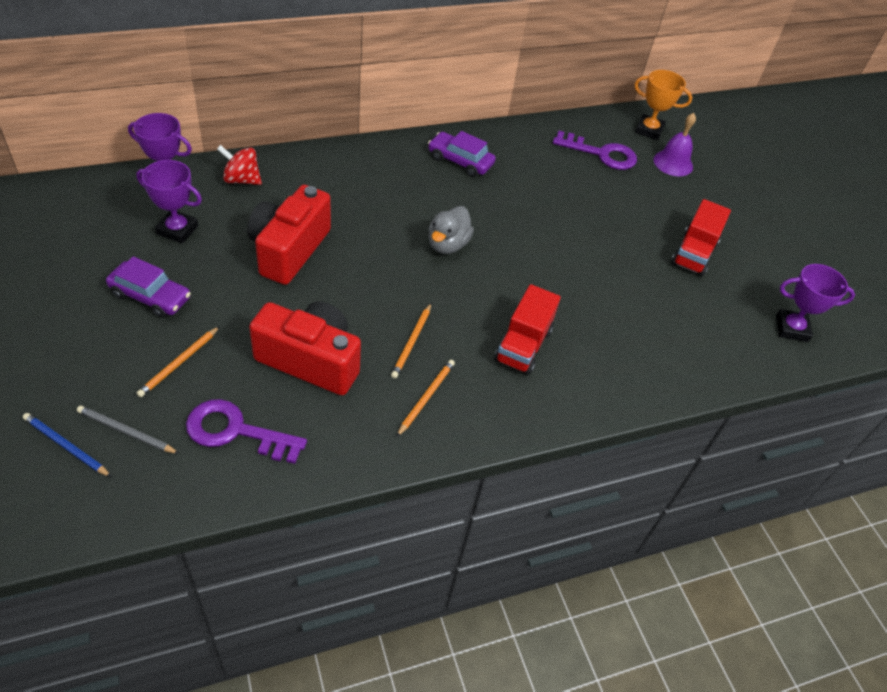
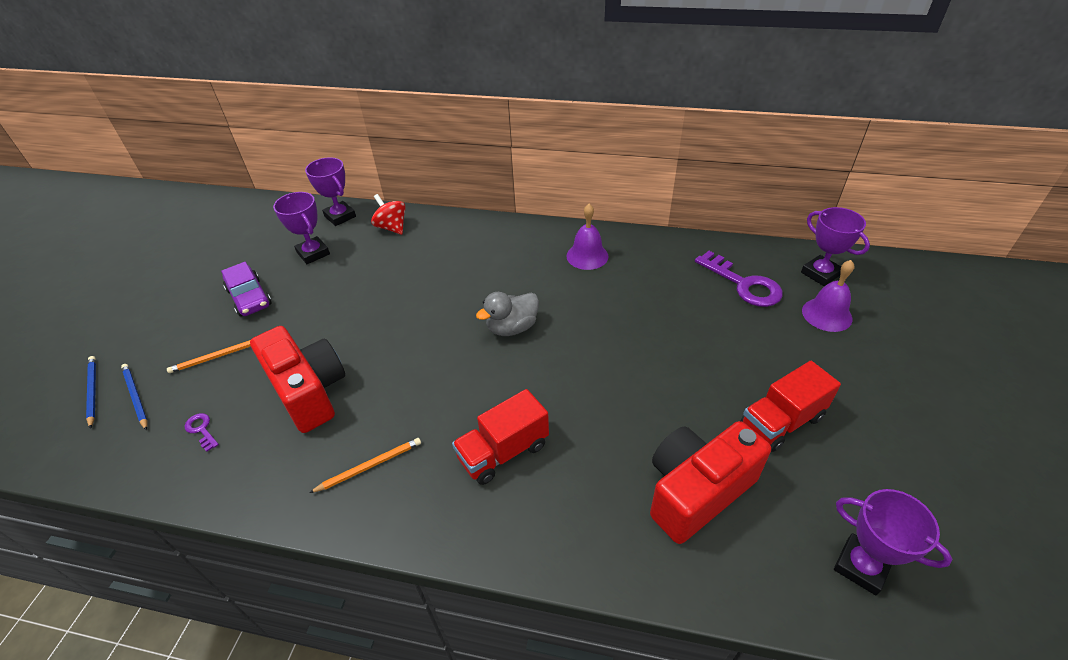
camera: 40 degrees right, 5 degrees down
grey pencil [77,406,179,454] -> blue pencil [121,364,147,431]
purple key [186,399,307,464] -> purple key [185,413,219,452], size x0.46
red camera [247,185,331,285] -> red camera moved to [650,421,771,544]
orange pencil [391,303,431,378] -> none
purple car [428,131,496,177] -> purple bell [566,204,608,270]
orange trophy [635,70,692,140] -> purple trophy [801,207,870,286]

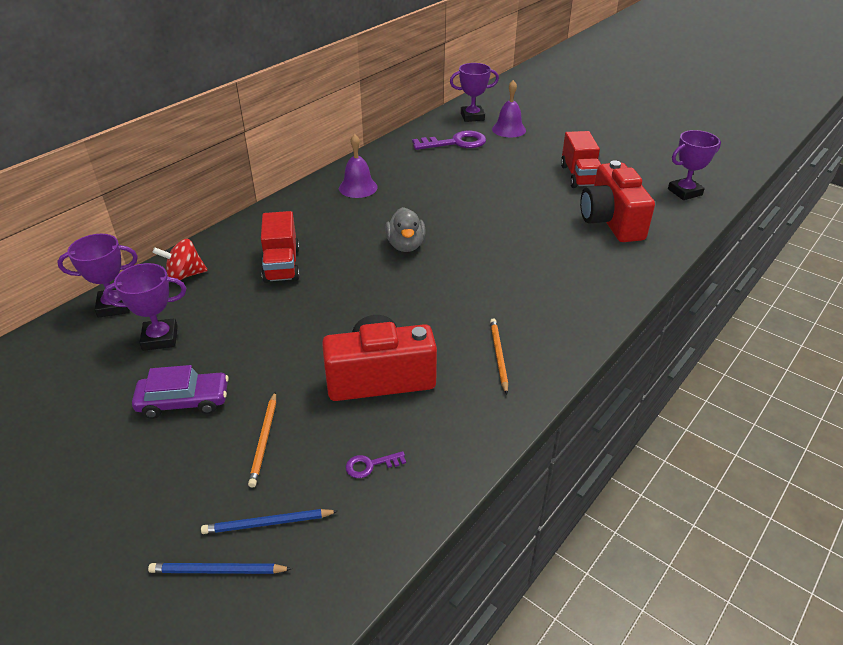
camera: 65 degrees left, 5 degrees down
red truck [452,389,549,485] -> red truck moved to [261,211,300,283]

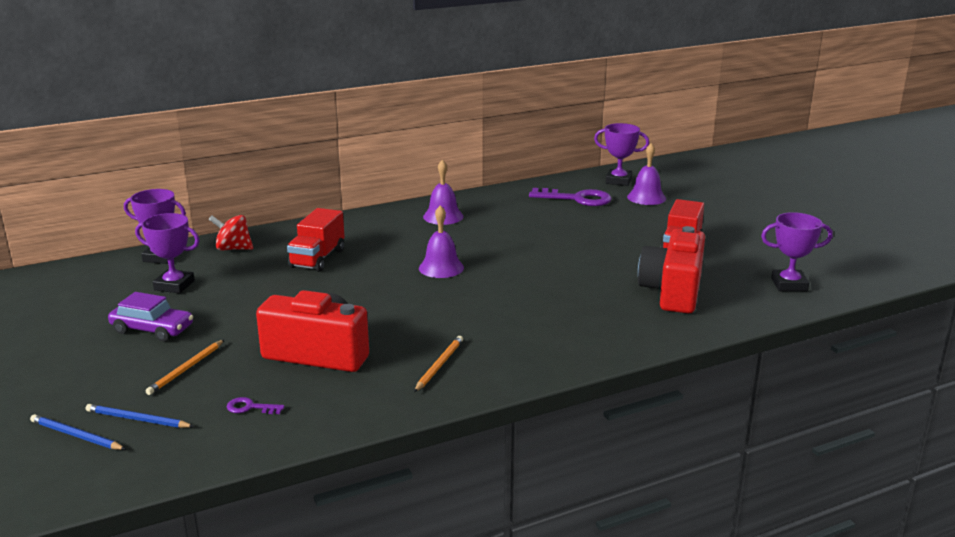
camera: 25 degrees right, 15 degrees down
grey duck [385,207,426,252] -> purple bell [419,205,464,278]

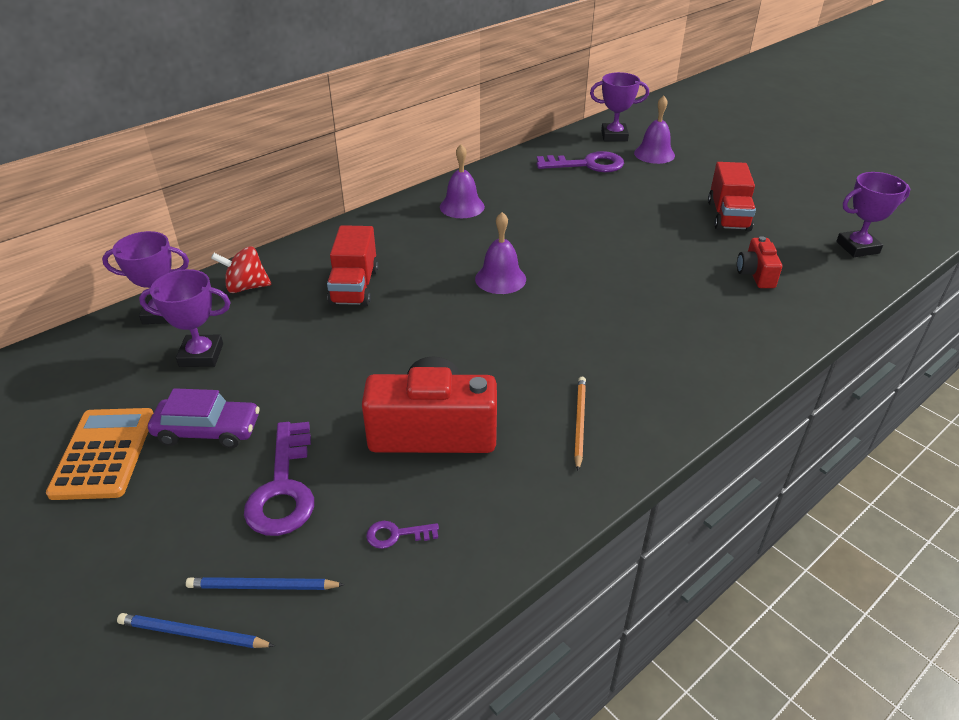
camera: 15 degrees left, 15 degrees up
orange pencil [146,340,224,395] -> purple key [244,422,314,536]
red camera [638,226,705,313] -> red camera [737,236,782,288], size x0.52
none -> orange calculator [46,408,153,500]

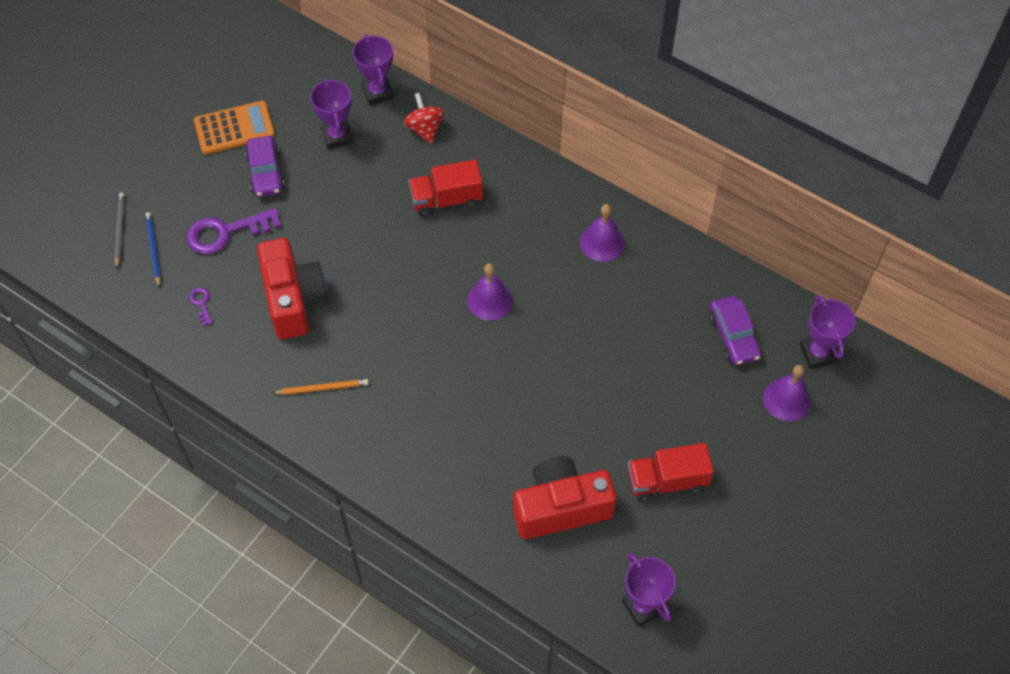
camera: 75 degrees right, 20 degrees up
blue pencil [117,613,275,648] -> grey pencil [114,193,125,269]
purple key [537,151,624,172] -> purple car [709,296,761,365]
red camera [737,236,782,288] -> red camera [513,457,617,540], size x1.93

